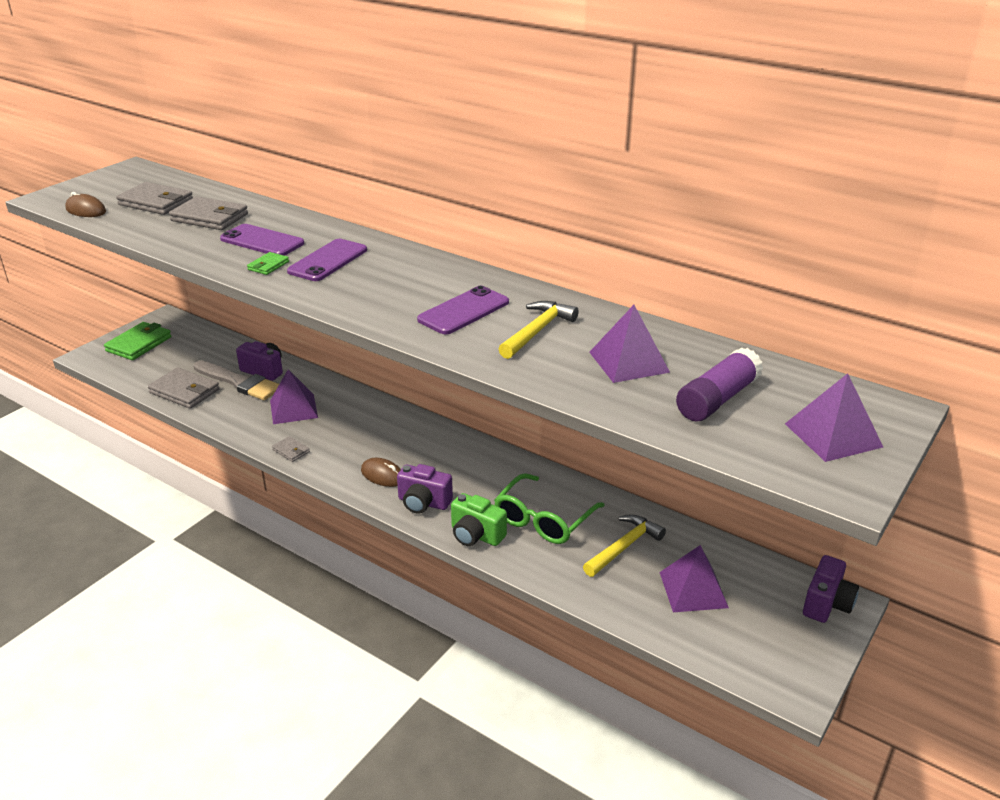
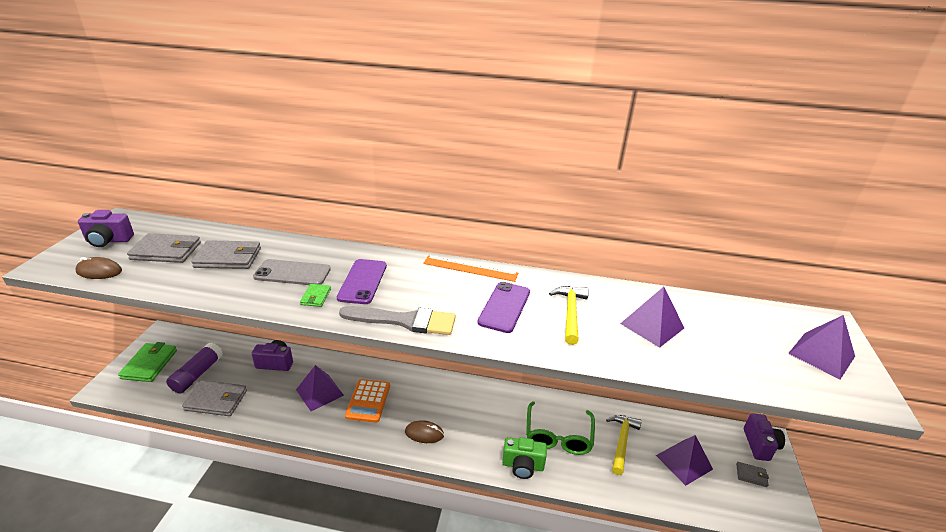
camera: 25 degrees left, 0 degrees up
grey brush [194,361,279,400] -> grey brush moved to [339,306,456,335]
purple phone [220,224,304,256] -> grey phone [253,259,331,285]
grey wallet [272,436,310,462] -> grey wallet moved to [736,462,769,487]
purple camera [397,464,453,514] -> purple camera moved to [78,210,134,247]
purple glue stick [676,347,763,421] -> purple glue stick moved to [166,343,223,393]
none -> orange calculator [345,379,390,423]
none -> orange ruler [423,255,518,282]

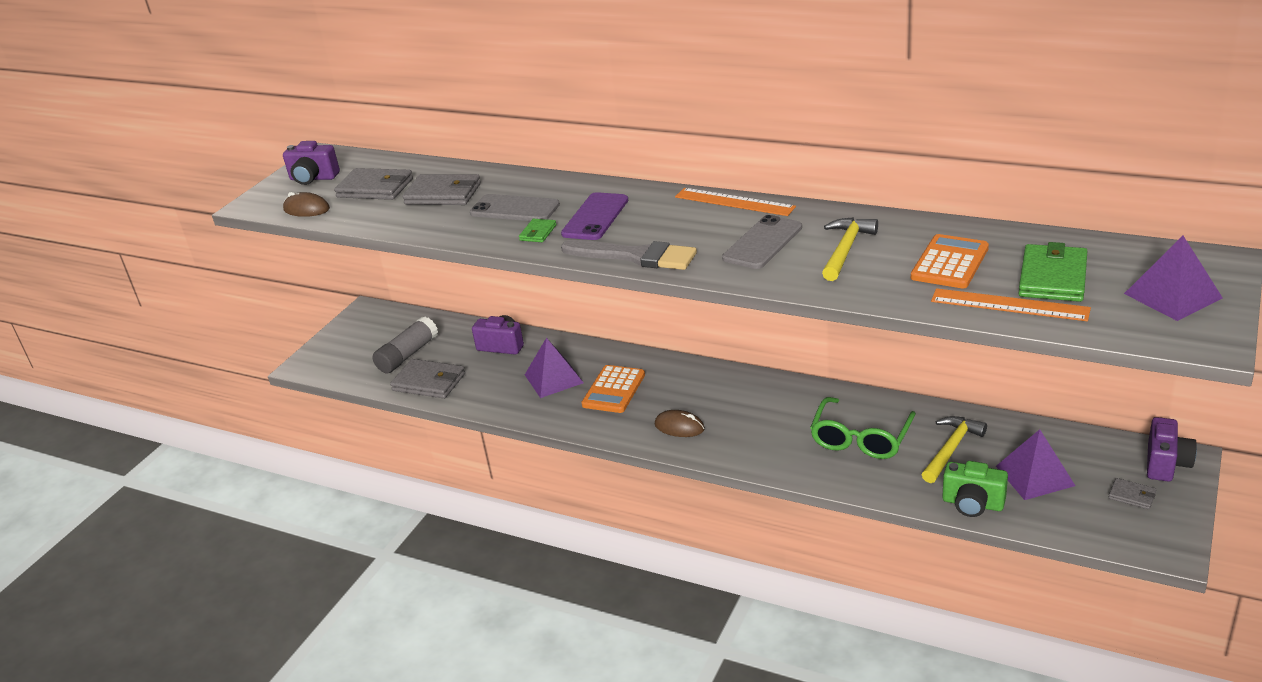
camera: 20 degrees right, 0 degrees up
green wallet [118,342,177,382] -> green wallet moved to [1018,242,1087,302]
purple glue stick [166,343,223,393] -> grey glue stick [372,317,438,373]
purple phone [477,282,530,333] -> grey phone [722,215,802,269]
green camera [502,437,547,479] -> green camera moved to [942,461,1008,517]
purple pyramid [620,287,684,348] -> orange calculator [911,234,989,288]
none -> orange ruler [931,288,1091,321]

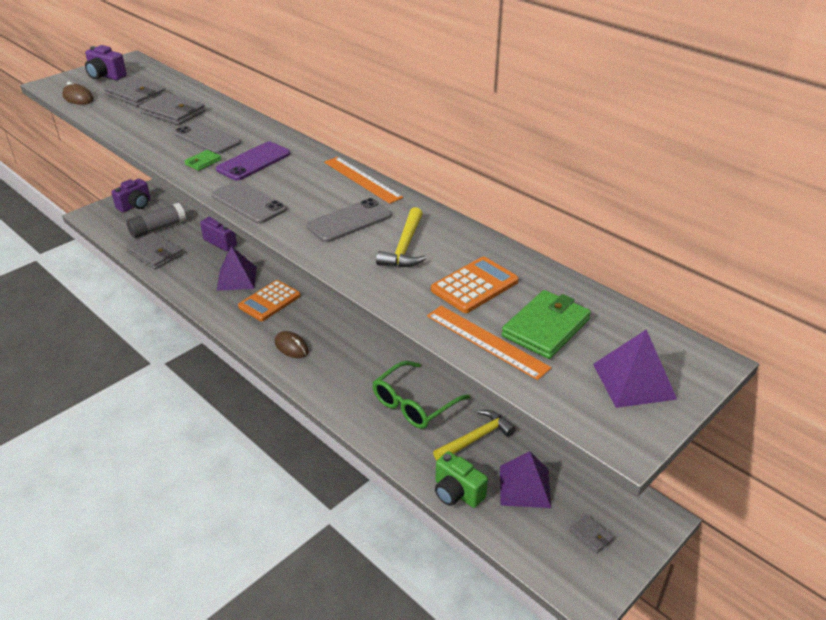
camera: 15 degrees right, 5 degrees up
grey brush [561,240,697,270] -> grey phone [211,181,287,224]
yellow hammer [822,217,878,281] -> yellow hammer turned 150 degrees clockwise [376,207,426,267]
purple camera [1147,417,1197,482] -> purple camera moved to [111,179,151,212]

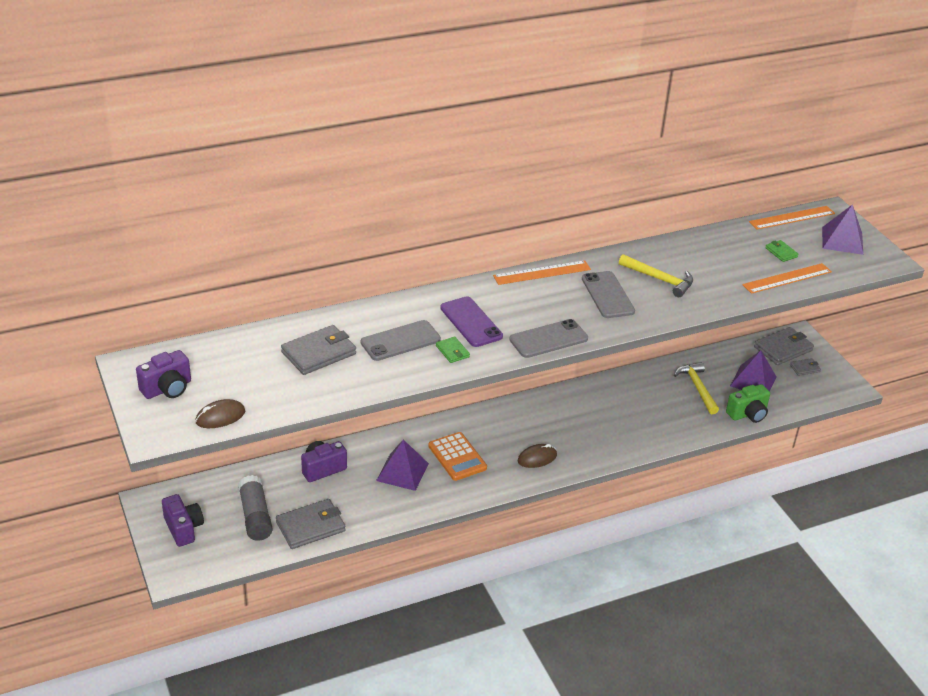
camera: 70 degrees left, 0 degrees up
grey wallet [103,76,166,107] -> grey wallet moved to [754,327,814,365]
green glasses [373,361,470,429] -> none
orange calculator [431,257,519,313] -> none
green wallet [502,290,591,359] -> green wallet [765,240,799,262], size x0.51
none -> orange ruler [749,206,835,230]

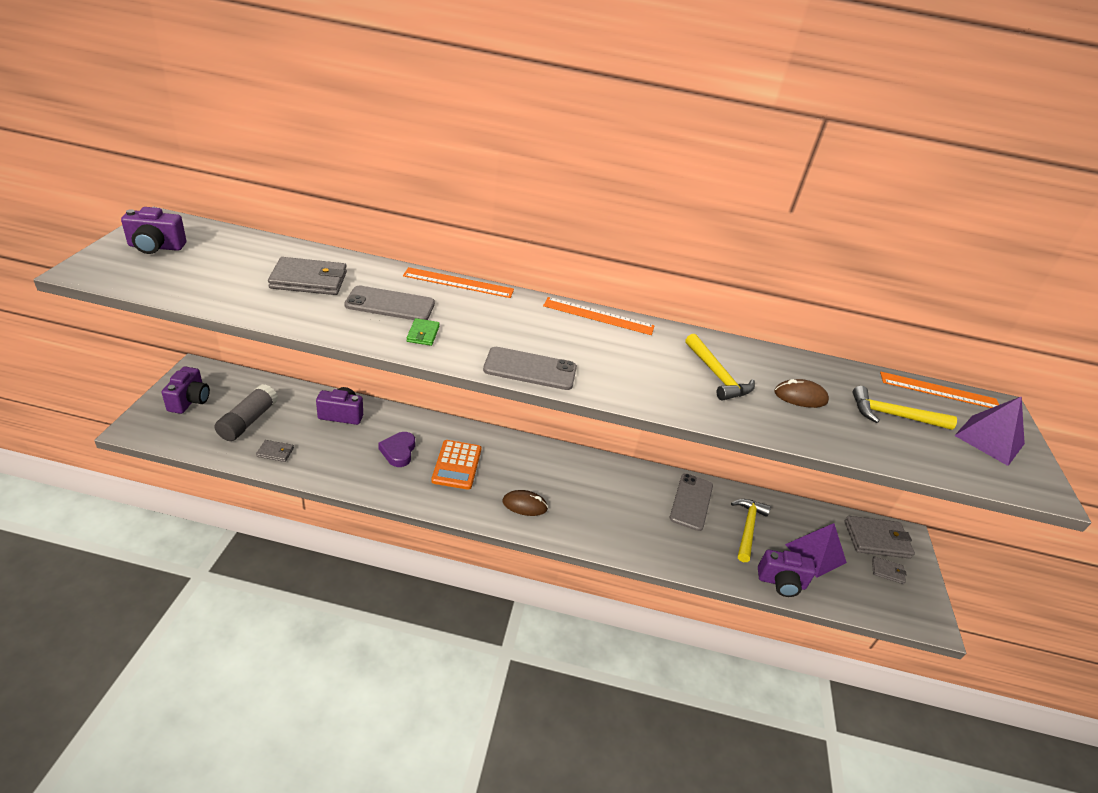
camera: 30 degrees right, 0 degrees up
brown mouse [195,399,245,428] -> brown mouse moved to [774,379,829,408]
grey wallet [276,499,346,549] -> grey wallet [256,440,294,462], size x0.51
purple pyramid [376,439,429,491] -> purple heart [378,432,415,467]
purple phone [440,296,503,347] -> none
grey phone [582,271,635,318] -> grey phone moved to [670,473,713,531]
green camera [726,384,770,423] -> purple camera [758,550,816,597]
orange ruler [742,263,832,294] -> orange ruler moved to [403,267,514,298]
green wallet [765,240,799,262] -> yellow hammer [853,386,957,430]

